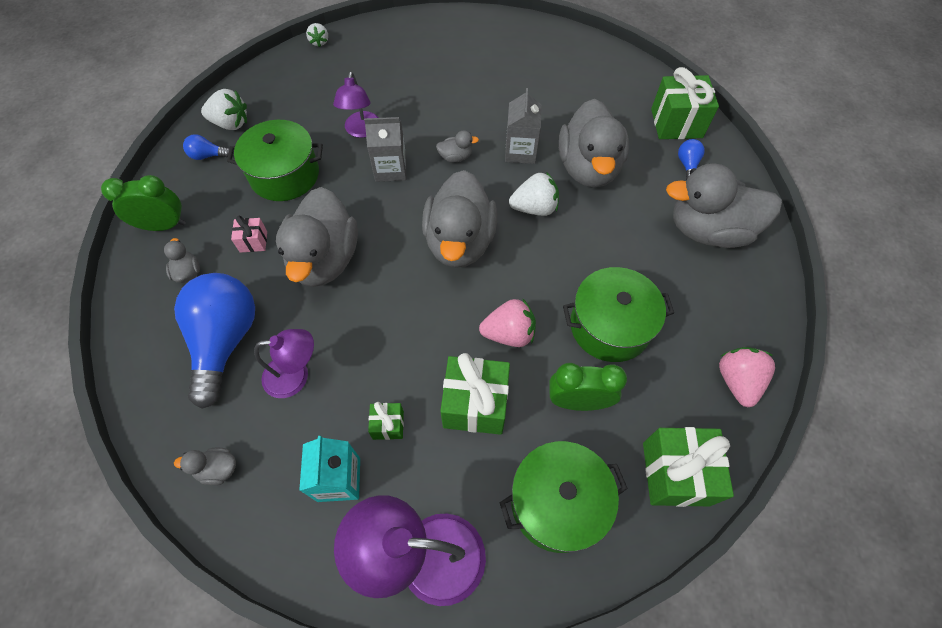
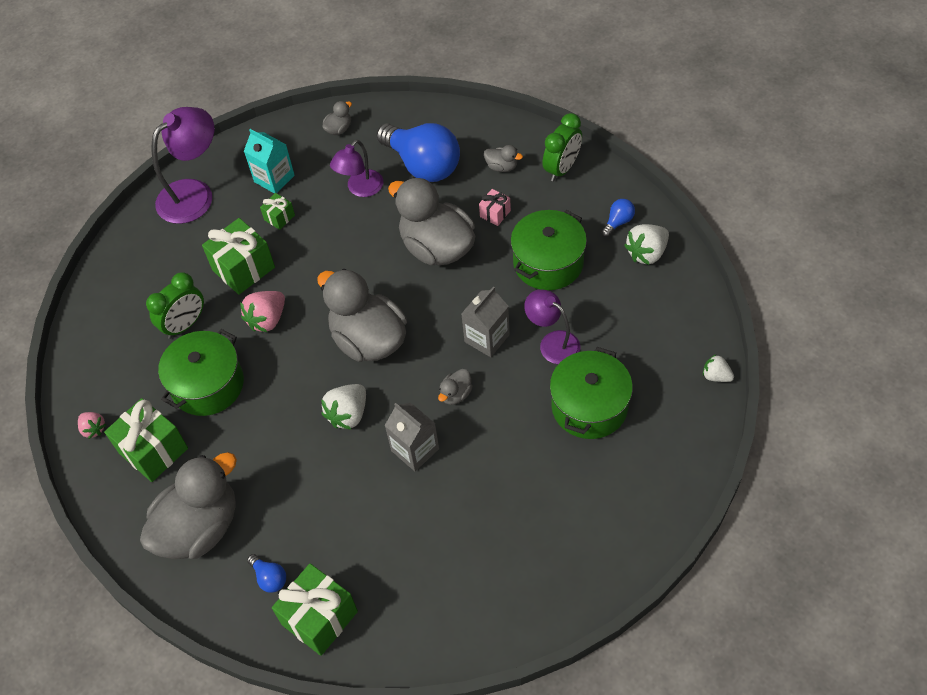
camera: 135 degrees right, 5 degrees down
green pot [499,441,628,553] -> green pot moved to [550,347,633,439]
grey duck [559,99,629,187] -> none
green gift [643,427,734,507] -> green gift moved to [104,398,188,482]
pink strawberry [719,347,775,407] -> pink strawberry [78,412,106,439], size x0.61

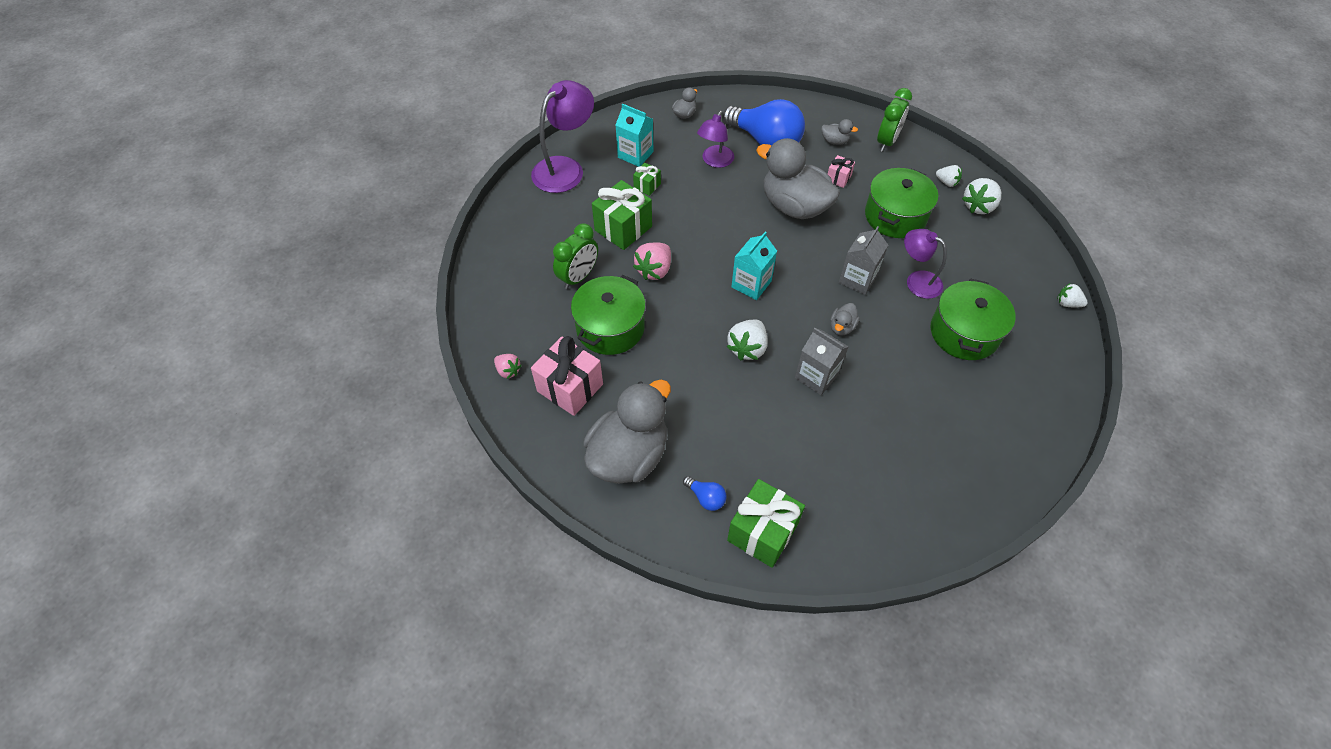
camera: 10 degrees left, 0 degrees up
green gift [104,398,188,482] -> pink gift [531,336,603,416]
grey duck [317,269,407,362] -> turquoise carton [731,231,777,300]
blue light bulb [601,199,635,237] -> white strawberry [936,165,962,187]

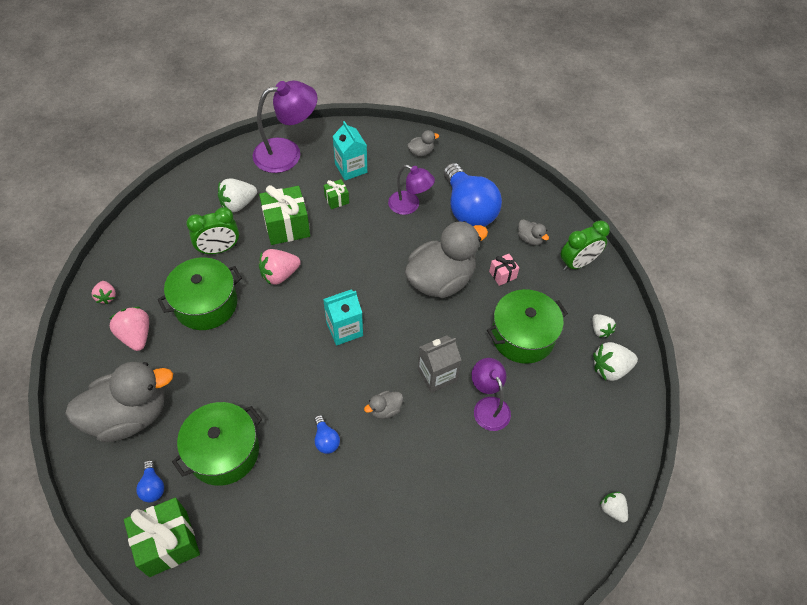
camera: 30 degrees right, 0 degrees up
pink gift [531,336,603,416] -> pink strawberry [109,307,149,351]
purple lamp [697,111,734,168] -> purple lamp turned 120 degrees counterclockwise [388,165,435,215]
white strawberry [727,320,768,361] -> white strawberry moved to [218,178,257,212]
grey duck [756,138,840,219] -> grey duck turned 75 degrees clockwise [405,221,488,298]
grey carton [795,328,848,395] -> blue light bulb [314,415,340,454]
green pot [931,278,1016,360] -> green pot moved to [172,402,262,486]

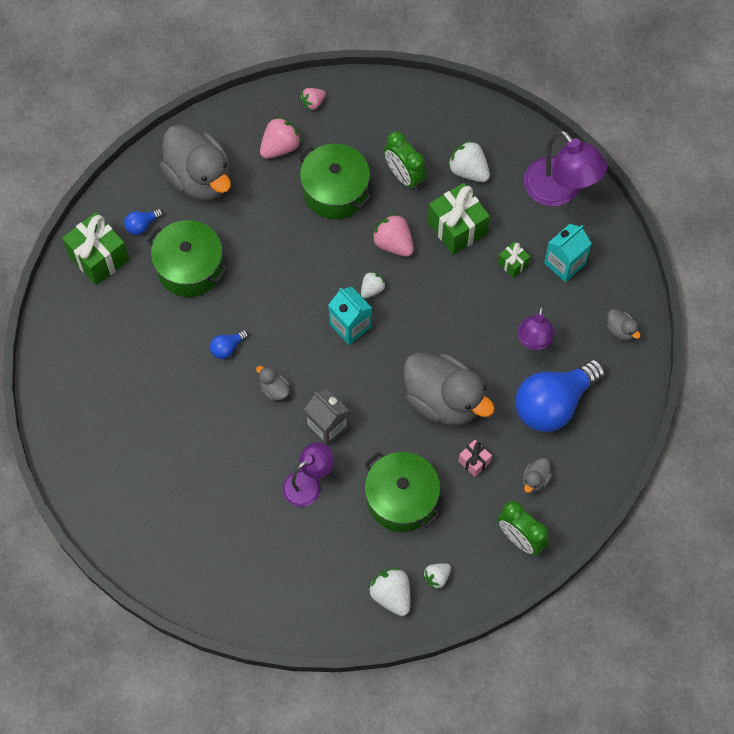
camera: 75 degrees right, 10 degrees up
white strawberry [600,492,628,523] -> white strawberry moved to [361,271,386,298]

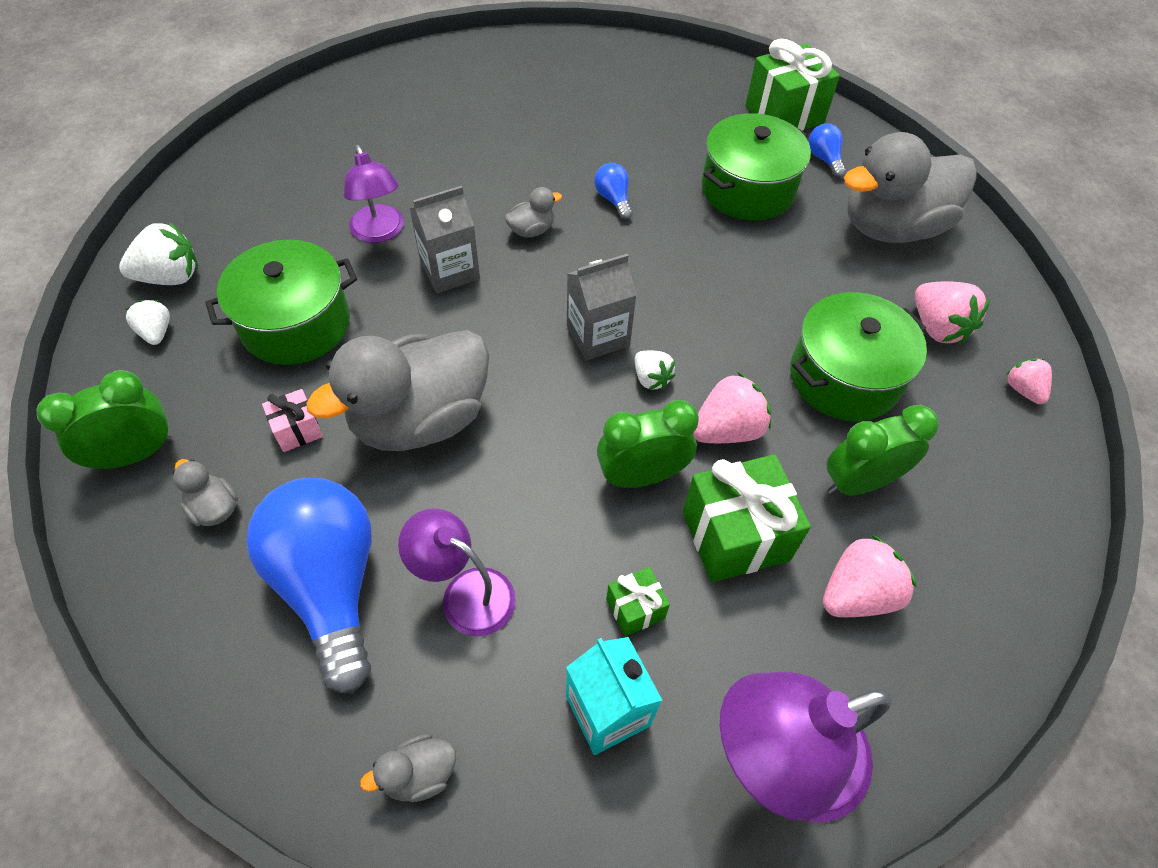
camera: 105 degrees right, 10 degrees down
turquoise carton [329,287,372,345] -> grey carton [567,254,637,361]
white strawberry [448,140,490,182] -> pink strawberry [823,535,917,617]
none -> green clock [597,400,699,488]

